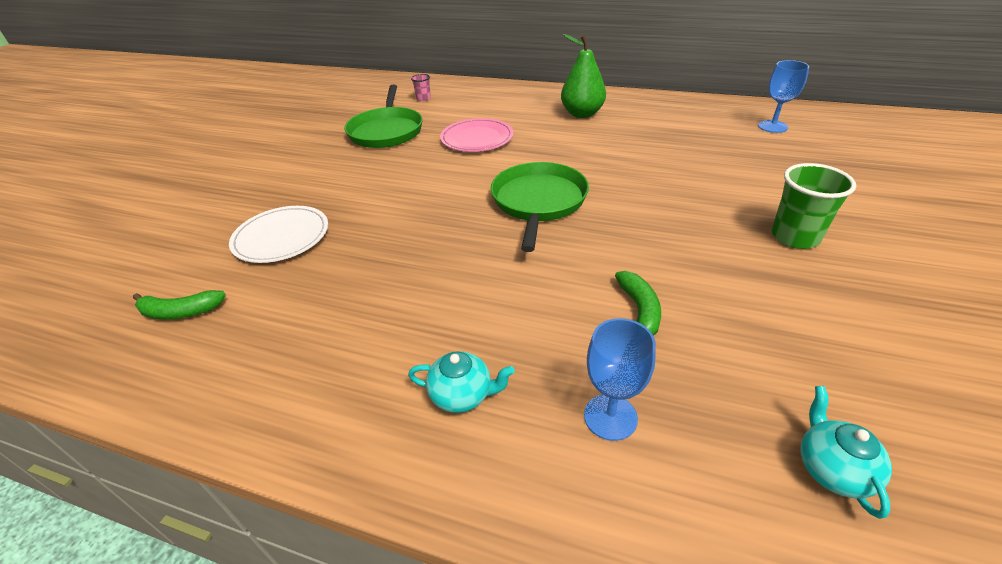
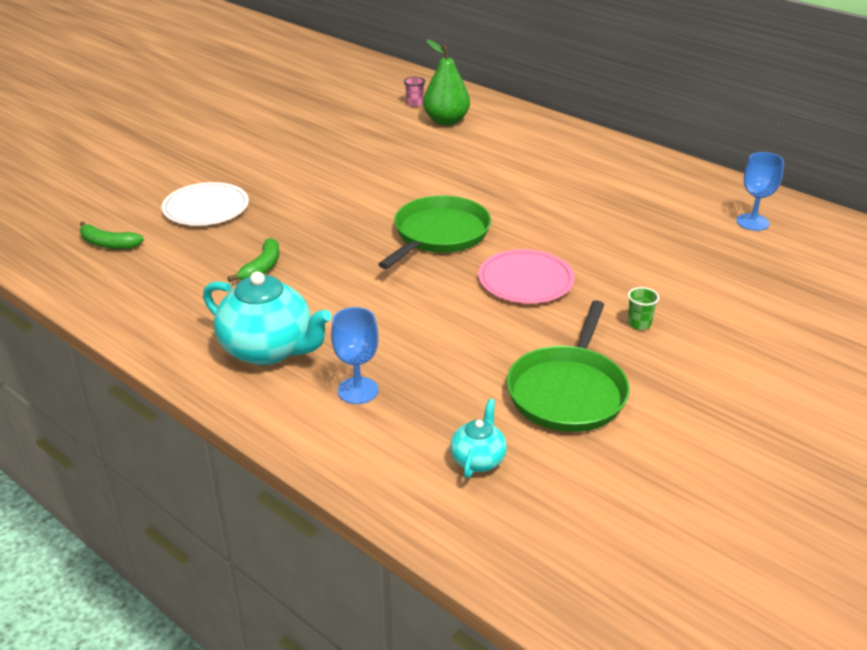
camera: 20 degrees right, 5 degrees down
green pan [344,85,423,148] -> green pan moved to [507,300,630,432]
turquoise teapot [408,351,515,413] -> turquoise teapot [203,271,332,365], size x1.94
pink plate [440,118,514,152] -> pink plate moved to [478,249,575,303]
green pear [561,34,606,118] -> green pear moved to [423,39,470,126]
green banana [615,271,661,336] -> green banana moved to [228,238,279,282]
green cup [772,163,856,249] -> green cup [628,287,659,330], size x0.52

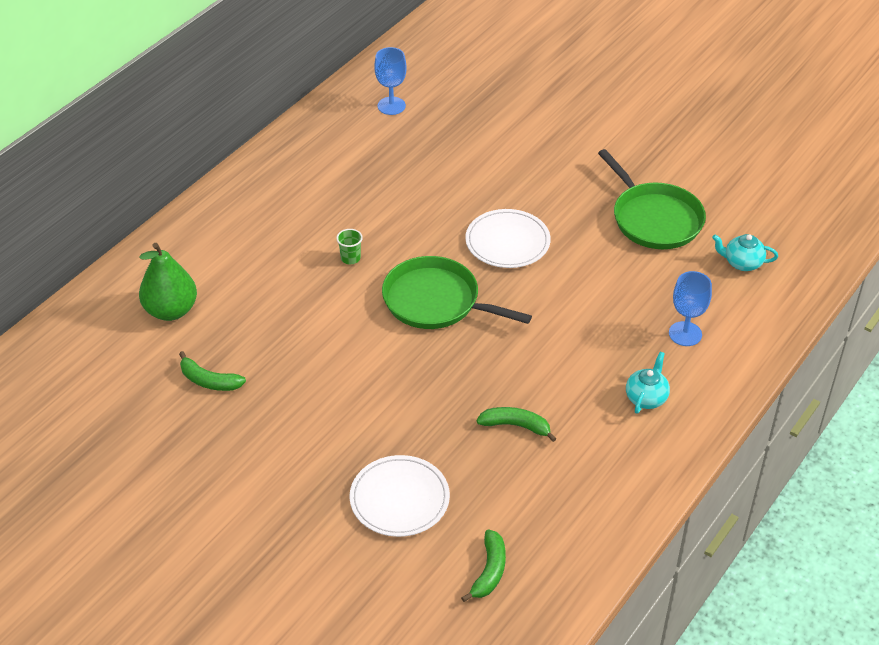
camera: 95 degrees left, 10 degrees up
turquoise teapot [203,271,332,365] -> turquoise teapot [626,352,670,414], size x0.52
pink cup [404,77,425,107] -> none
pink plate [478,249,575,303] -> white plate [465,209,551,268]
green pan [507,300,630,432] -> green pan turned 45 degrees clockwise [598,149,706,249]
green cup [628,287,659,330] -> green cup moved to [336,229,363,264]
none -> green banana [179,351,246,391]

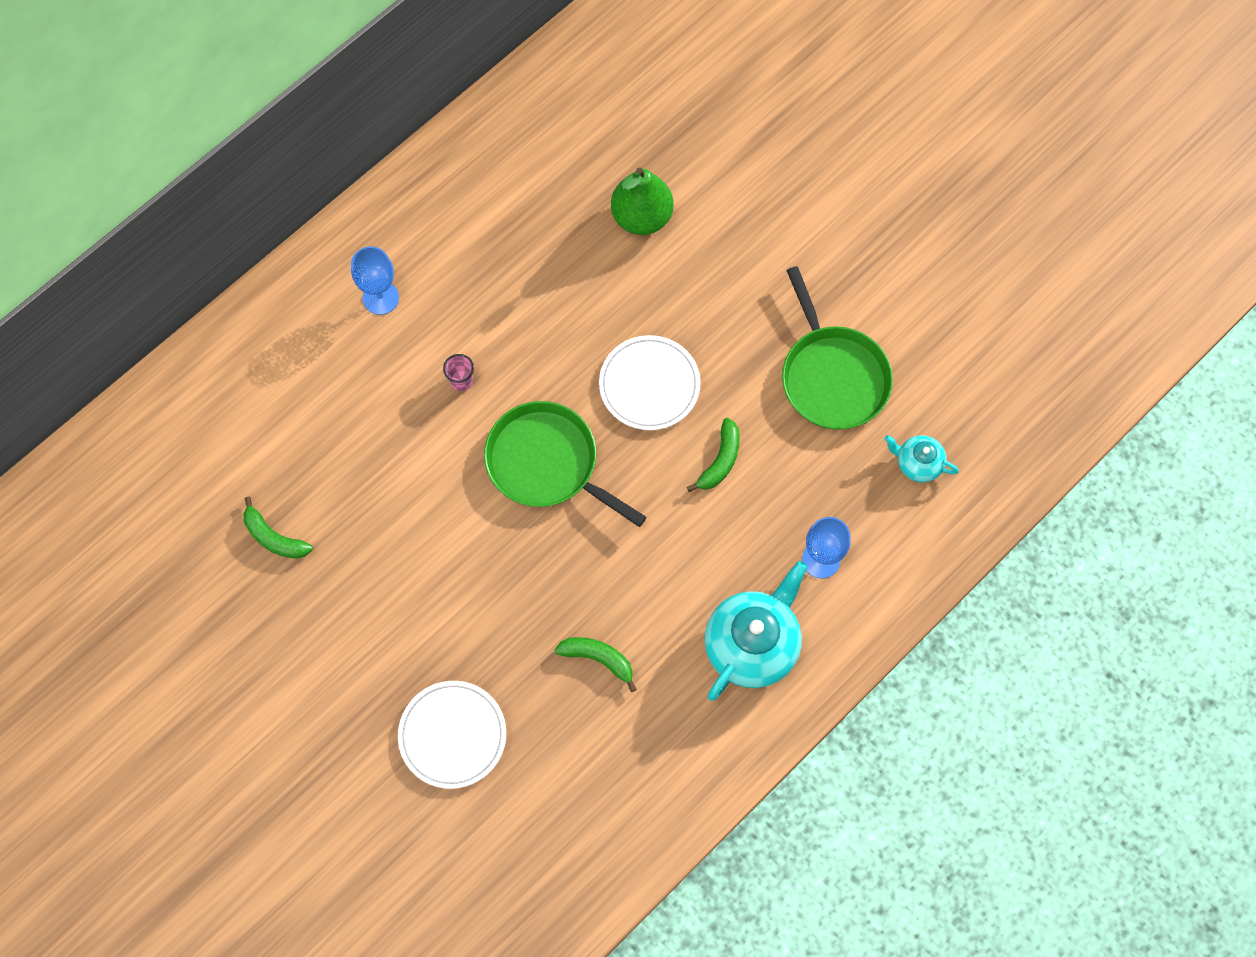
camera: 10 degrees right, 25 degrees up
green pear [139,243,197,321] -> green pear moved to [611,167,674,235]
green cup [336,229,363,264] -> pink cup [443,354,474,391]
blue goblet [374,47,407,115] -> blue goblet moved to [351,246,399,315]
green banana [461,529,506,602] -> green banana moved to [687,418,740,492]
turquoise teapot [626,352,670,414] -> turquoise teapot [705,561,807,701], size x1.94

